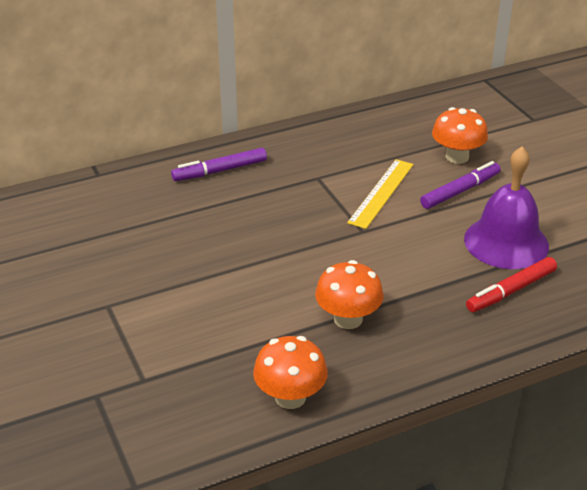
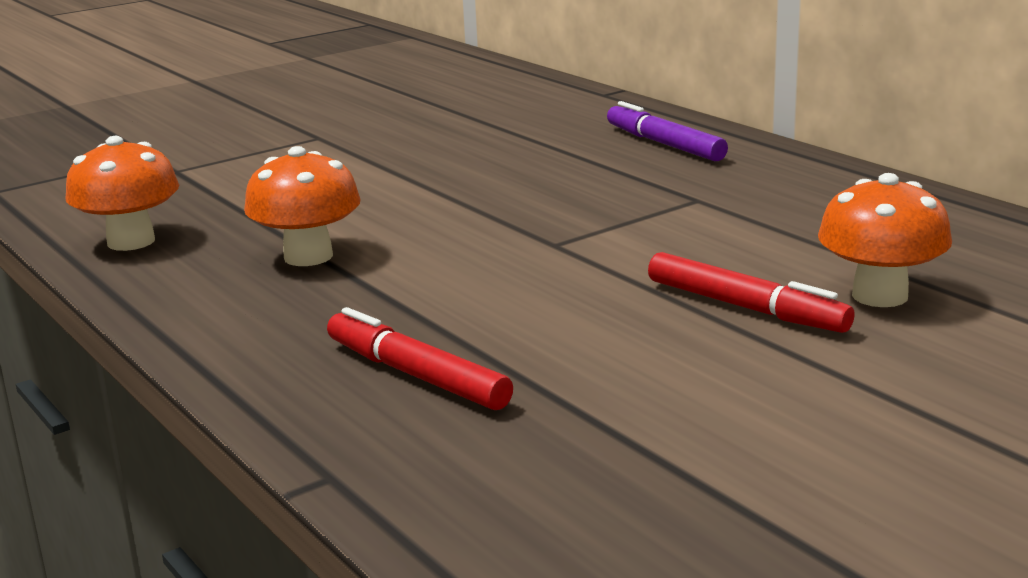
camera: 80 degrees right, 15 degrees down
yellow ruler [347,159,414,229] -> none
purple marker [420,161,501,209] -> red marker [648,252,855,333]
purple bell [464,146,549,269] -> none

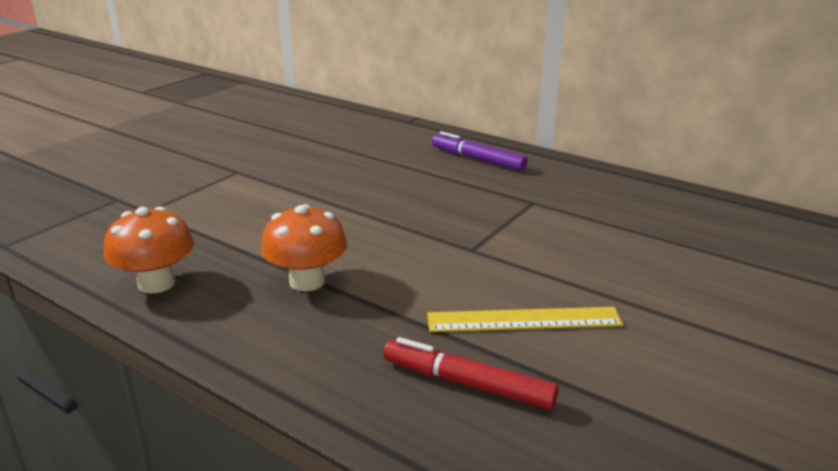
camera: 20 degrees left, 5 degrees up
red marker [648,252,855,333] -> none
orange mushroom [818,173,952,307] -> none
none -> yellow ruler [427,307,624,332]

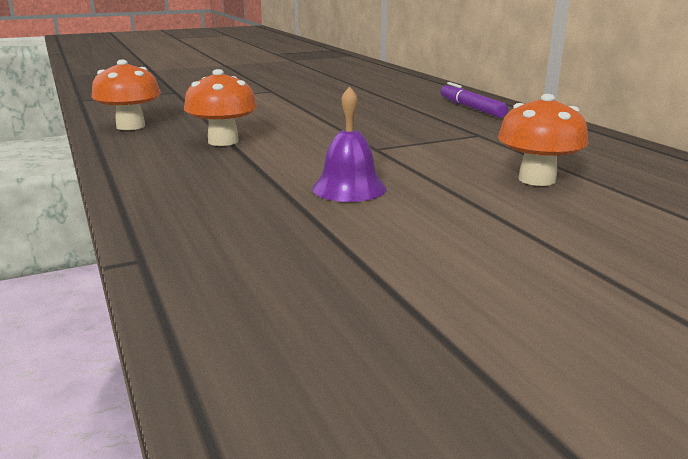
camera: 30 degrees right, 5 degrees down
red marker [384,337,559,410] -> none
yellow ruler [427,307,624,332] -> purple bell [312,86,387,202]
none -> orange mushroom [498,94,589,186]

